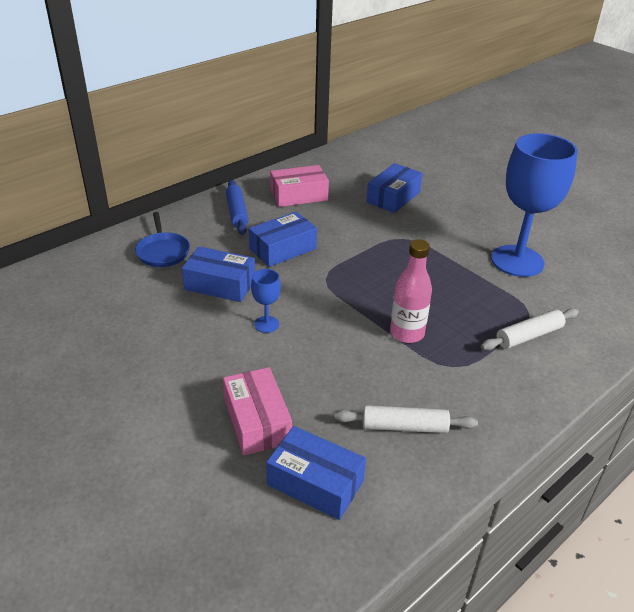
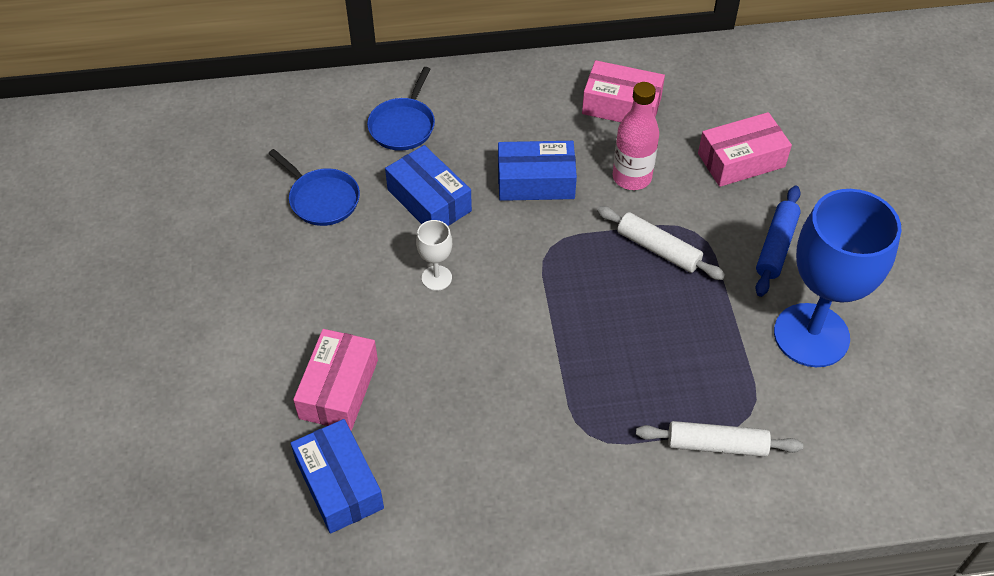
camera: 35 degrees right, 15 degrees up
blue rolling pin [226,180,249,235] -> blue rolling pin moved to [755,186,801,297]
blue goblet [251,269,281,333] -> white goblet [416,220,452,291]
white rolling pin [334,405,478,433] -> white rolling pin moved to [597,206,725,280]
blue box [366,163,423,213] -> pink box [698,112,792,187]
pink bottle [390,239,432,343] -> pink bottle moved to [613,82,659,190]
none -> blue pan [268,149,360,226]

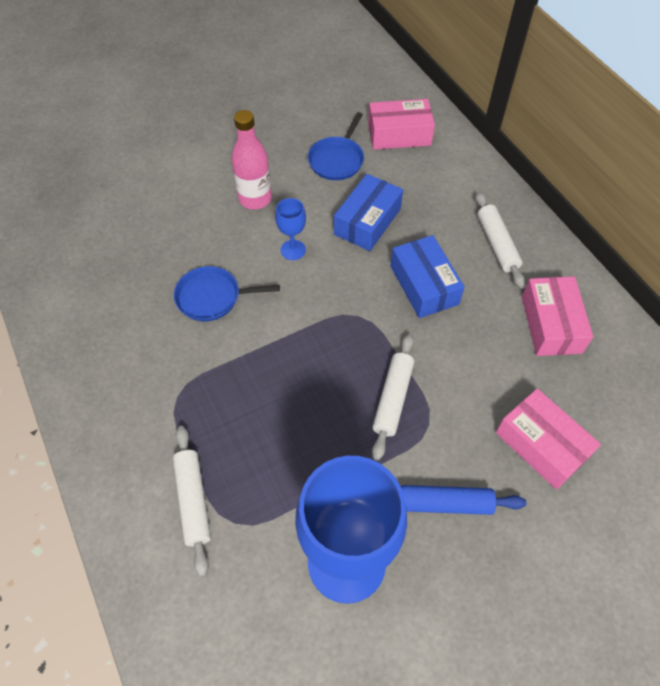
camera: 70 degrees right, 5 degrees up
blue box [291,419,384,534] -> none
pink box [293,329,378,431] -> pink box moved to [368,99,435,150]
blue pan [367,67,435,151] -> blue pan moved to [174,266,280,321]
white goblet [416,220,452,291] -> blue goblet [275,198,306,260]
pink bottle [613,82,659,190] -> pink bottle moved to [232,110,272,210]
none -> white rolling pin [475,191,526,289]

